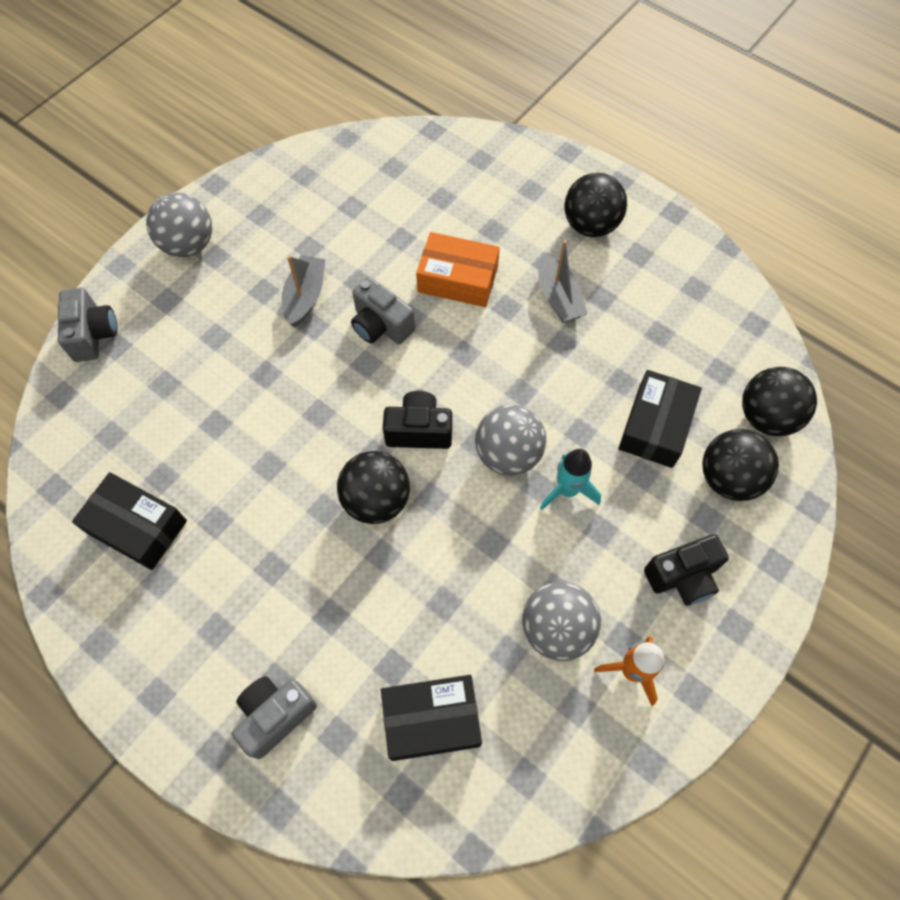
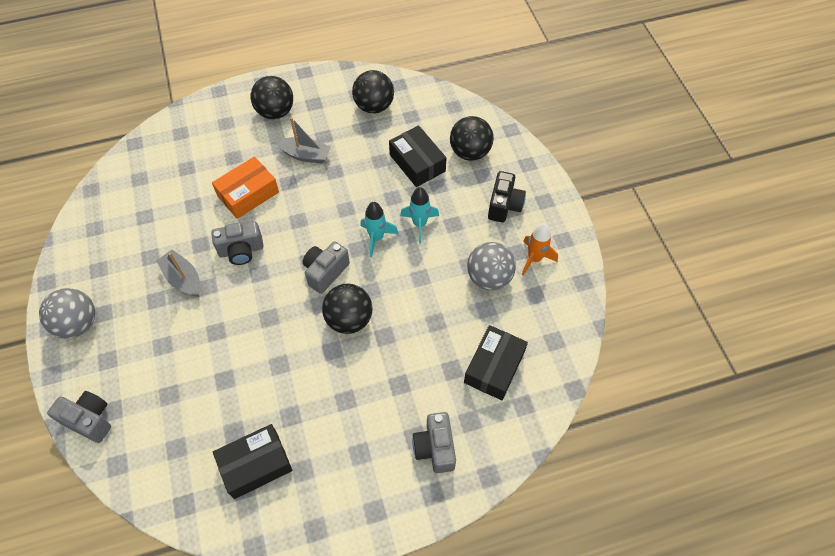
camera: 55 degrees left, 5 degrees down
black camera [383,391,452,449] -> grey camera [303,241,350,294]
grey ball [475,405,546,476] -> turquoise rocket [360,202,399,257]
black ball [742,367,817,436] -> black ball moved to [352,70,394,113]

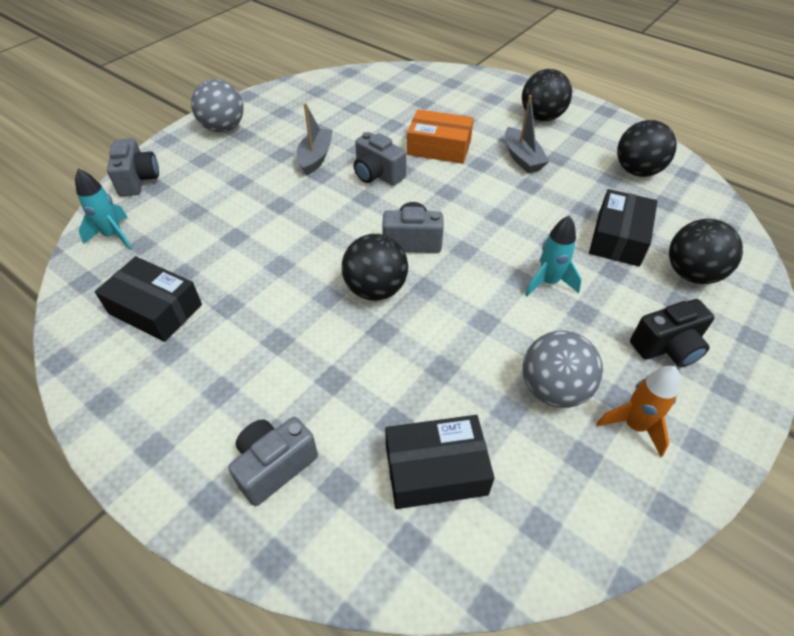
camera: 55 degrees right, 10 degrees down
turquoise rocket [360,202,399,257] -> turquoise rocket moved to [75,169,132,249]

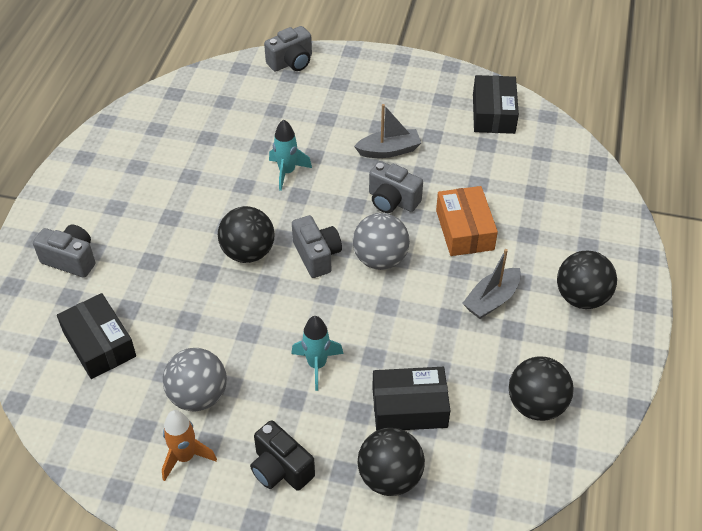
camera: 65 degrees right, 0 degrees up
turquoise rocket [75,169,132,249] -> turquoise rocket moved to [269,119,312,191]
black box [95,256,202,342] -> black box moved to [473,75,519,134]
grey ball [191,79,243,132] -> grey ball moved to [353,213,410,270]
grey camera [354,132,406,185] -> grey camera turned 75 degrees counterclockwise [369,161,423,213]

